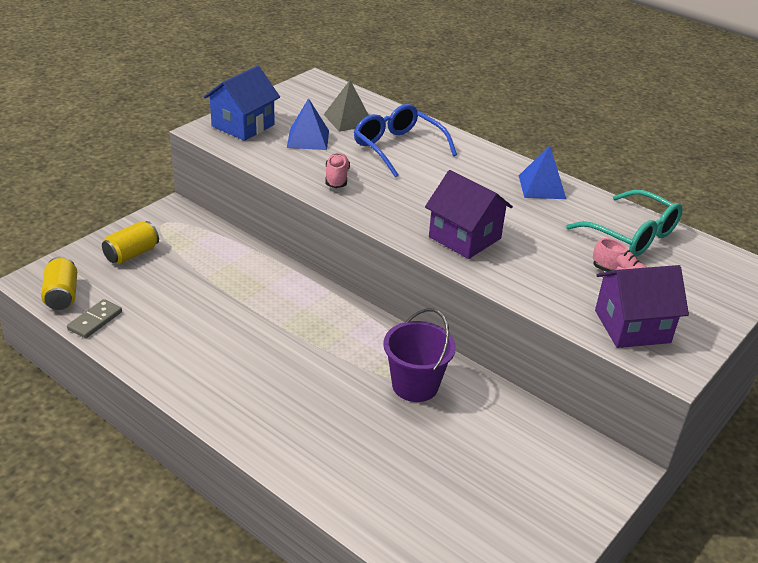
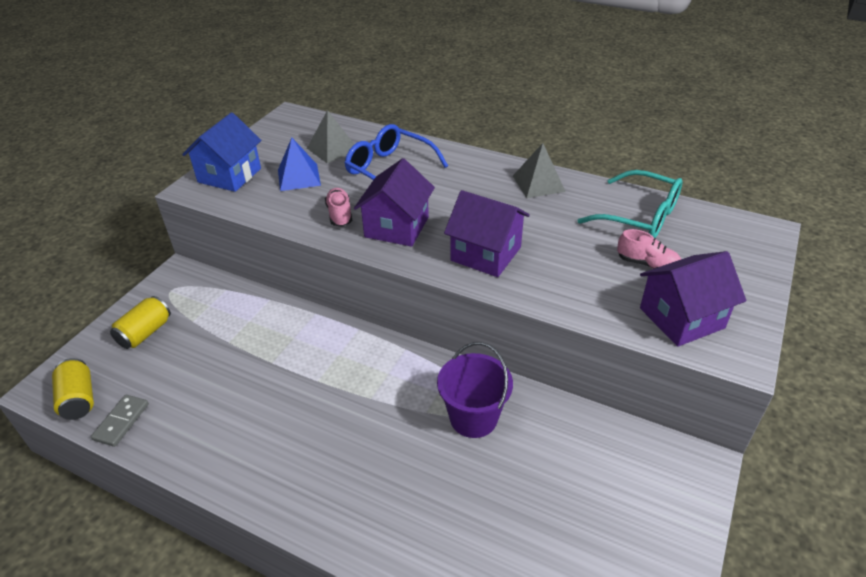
camera: 10 degrees left, 5 degrees up
blue pyramid [519,146,566,199] -> grey pyramid [513,143,566,198]
none -> purple house [354,158,435,247]

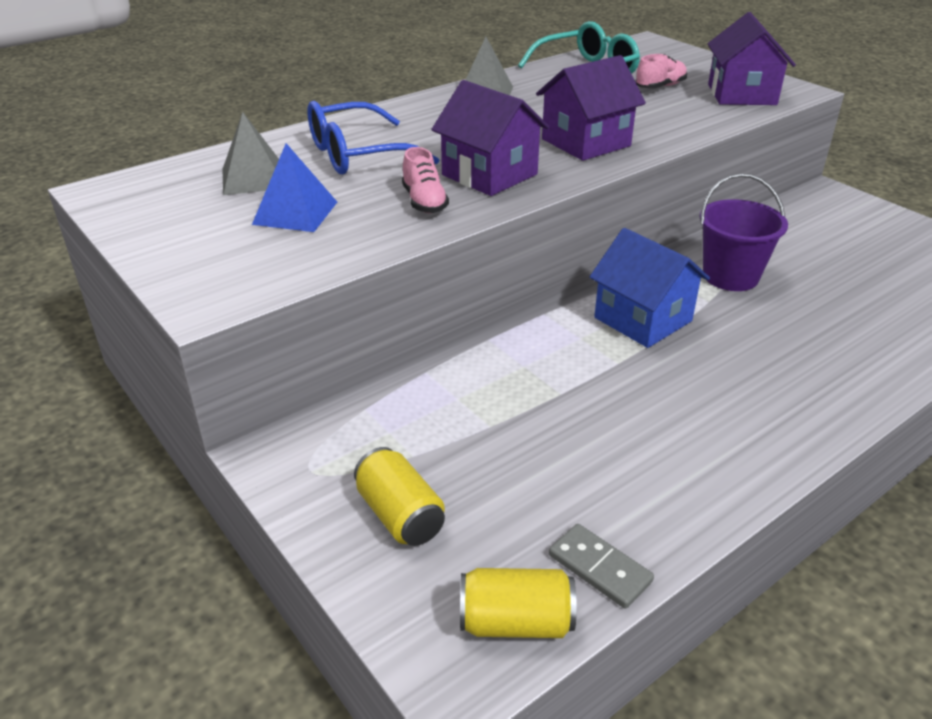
camera: 65 degrees left, 5 degrees down
blue house [182,112,261,192] -> blue house moved to [590,228,710,348]
pink shoe [325,188,352,227] -> pink shoe turned 120 degrees counterclockwise [402,147,449,213]

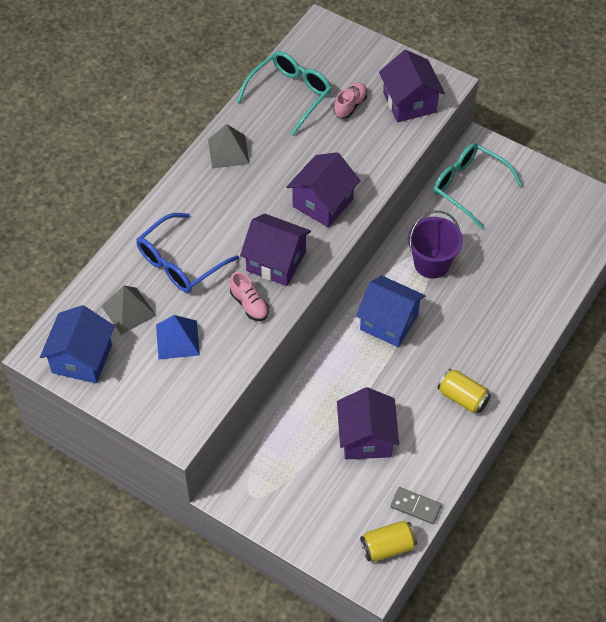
camera: 20 degrees left, 20 degrees up
yellow can [354,447,445,546] -> yellow can moved to [438,369,491,413]
none -> blue house [40,305,115,383]
none -> purple house [337,387,399,459]
none -> turquoise glasses [433,143,523,229]

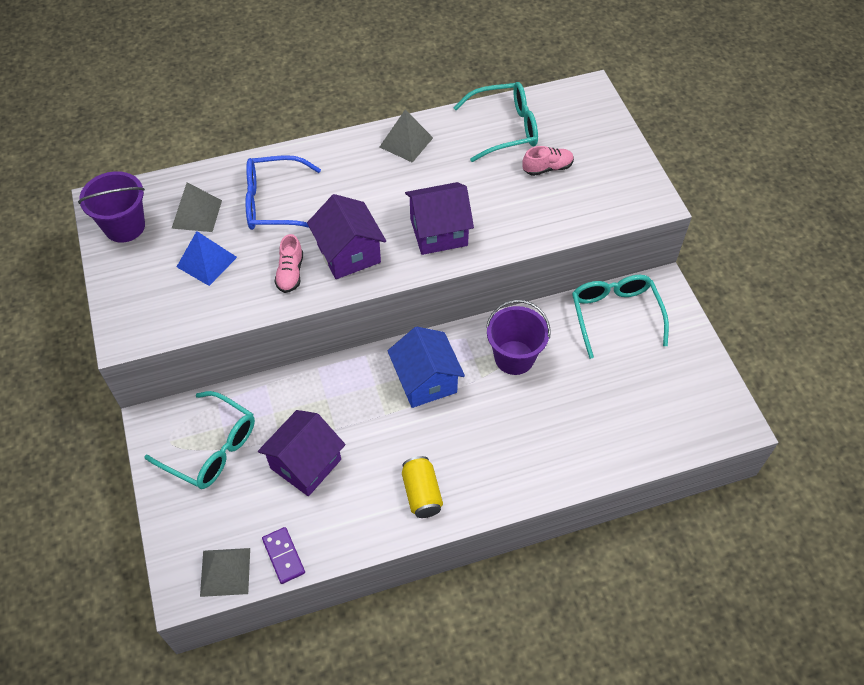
camera: 40 degrees right, 0 degrees up
blue house [40,305,115,383] -> purple bucket [78,171,145,242]
yellow can [360,520,417,561] -> grey pyramid [200,548,250,597]
purple house [379,50,445,122] -> none
grey domino [390,487,442,524] -> purple domino [262,527,305,584]
none -> turquoise glasses [144,391,255,489]

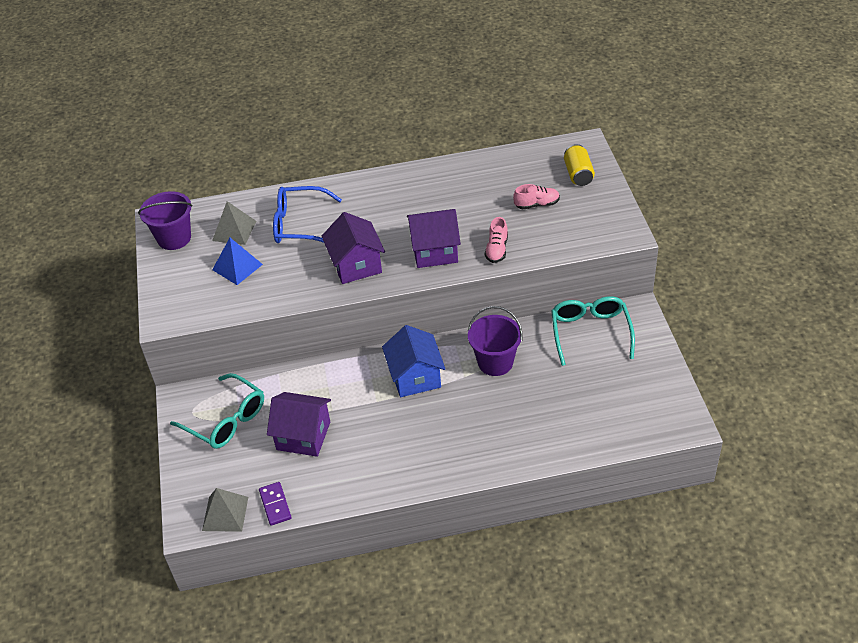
camera: 10 degrees right, 10 degrees down
purple house [258,410,346,496] -> purple house turned 60 degrees clockwise [267,392,331,457]
pink shoe [275,234,303,293] -> pink shoe moved to [485,217,508,263]
grey pyramid [380,109,433,163] -> none
yellow can [402,456,443,518] -> yellow can moved to [564,144,595,186]
turquoise glasses [453,82,538,162] -> none

